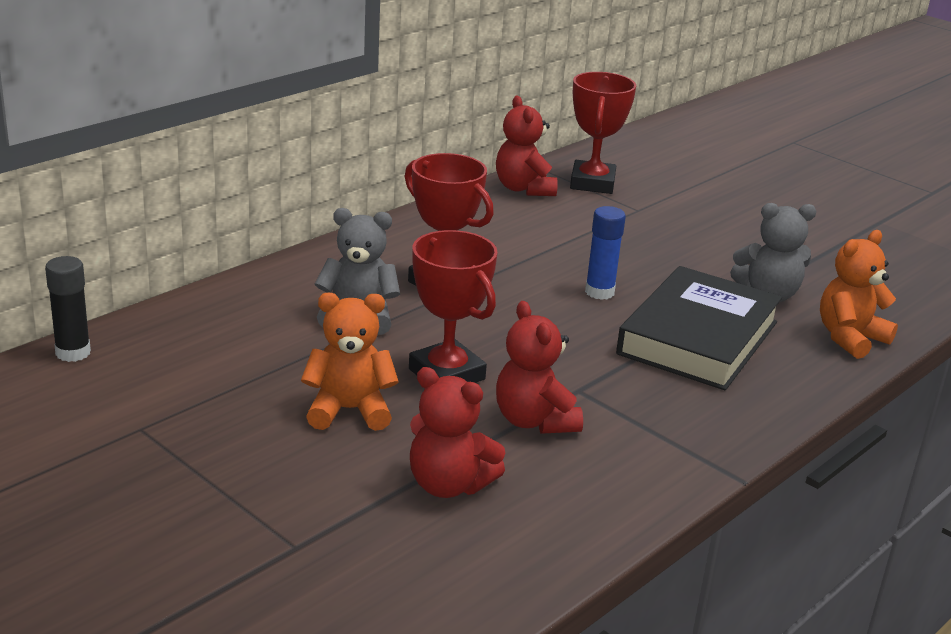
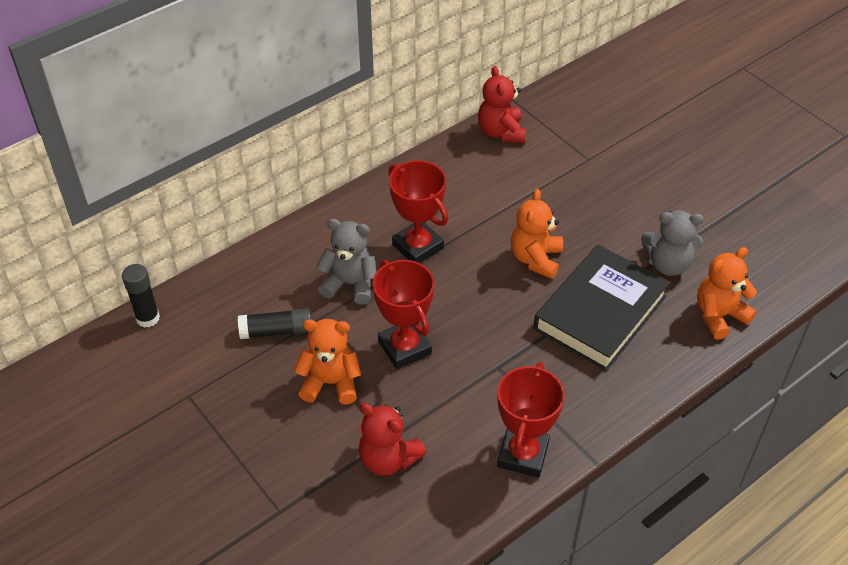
camera: 10 degrees right, 20 degrees up
red teddy bear [496,301,583,434] -> none
red trophy [570,72,636,194] -> red trophy moved to [497,362,565,478]
blue glue stick [585,206,626,300] -> orange teddy bear [511,189,563,279]
none -> black glue stick [238,308,311,339]

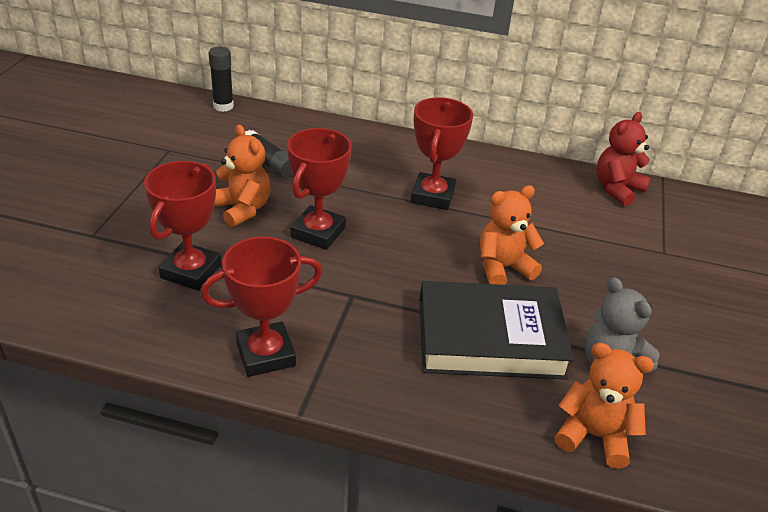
camera: 50 degrees right, 10 degrees down
grey teddy bear [316,219,377,305] -> none
red teddy bear [358,403,427,476] -> red trophy [144,161,221,291]

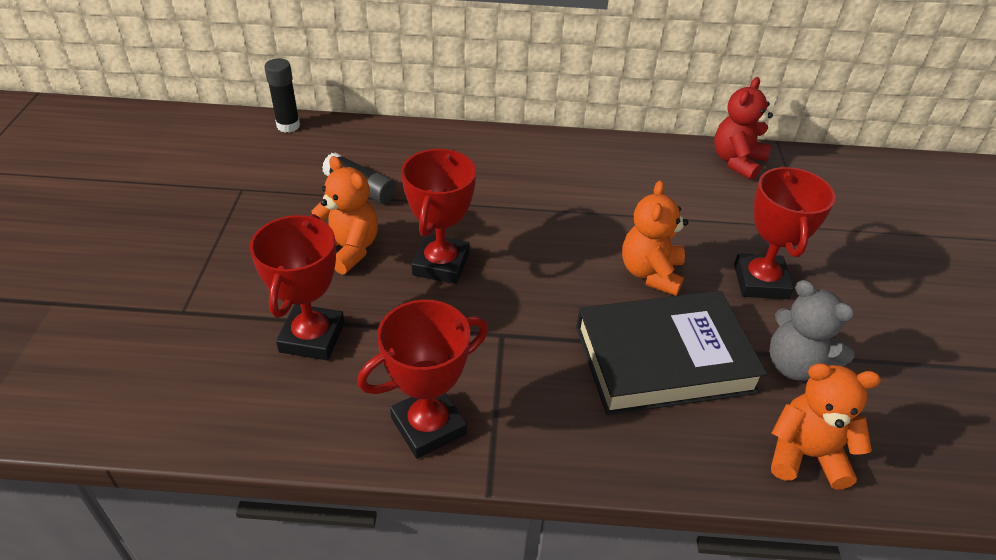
camera: 10 degrees left, 5 degrees up
red trophy [411,97,473,210] -> red trophy moved to [734,166,836,299]
orange teddy bear [480,185,544,285] -> orange teddy bear turned 45 degrees counterclockwise [622,180,688,296]

